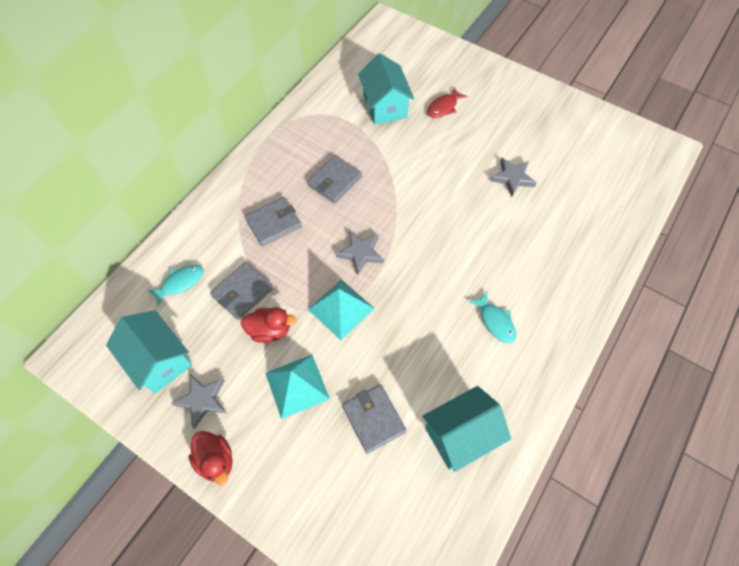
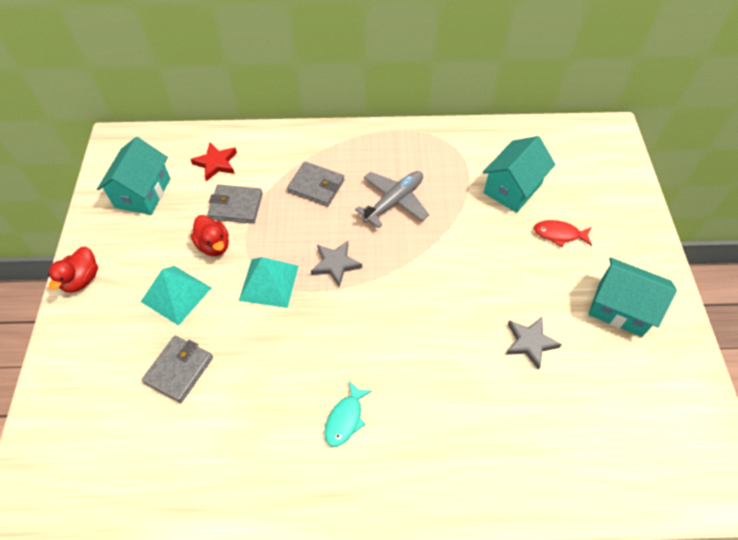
camera: 55 degrees right, 5 degrees down
turquoise fish [147,265,203,307] -> red star [190,142,237,181]
grey star [171,374,226,429] -> none
grey wallet [307,155,362,204] -> grey plane [355,171,429,228]
turquoise house [422,386,511,472] -> turquoise house moved to [588,257,677,337]

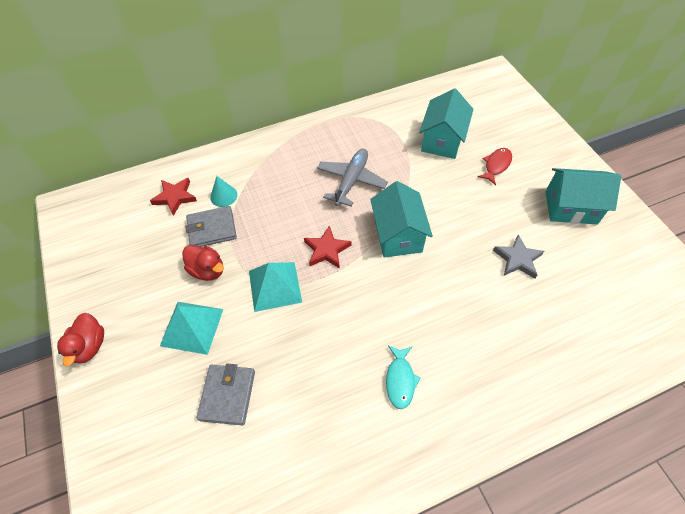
camera: 20 degrees left, 0 degrees up
turquoise house [97,137,171,215] -> turquoise house moved to [370,181,433,258]
grey wallet [287,161,345,207] -> none
grey star [311,241,362,287] -> red star [304,226,351,269]
red fish [534,220,592,247] -> red fish turned 135 degrees clockwise [478,148,512,185]
none -> turquoise cone [210,176,238,207]

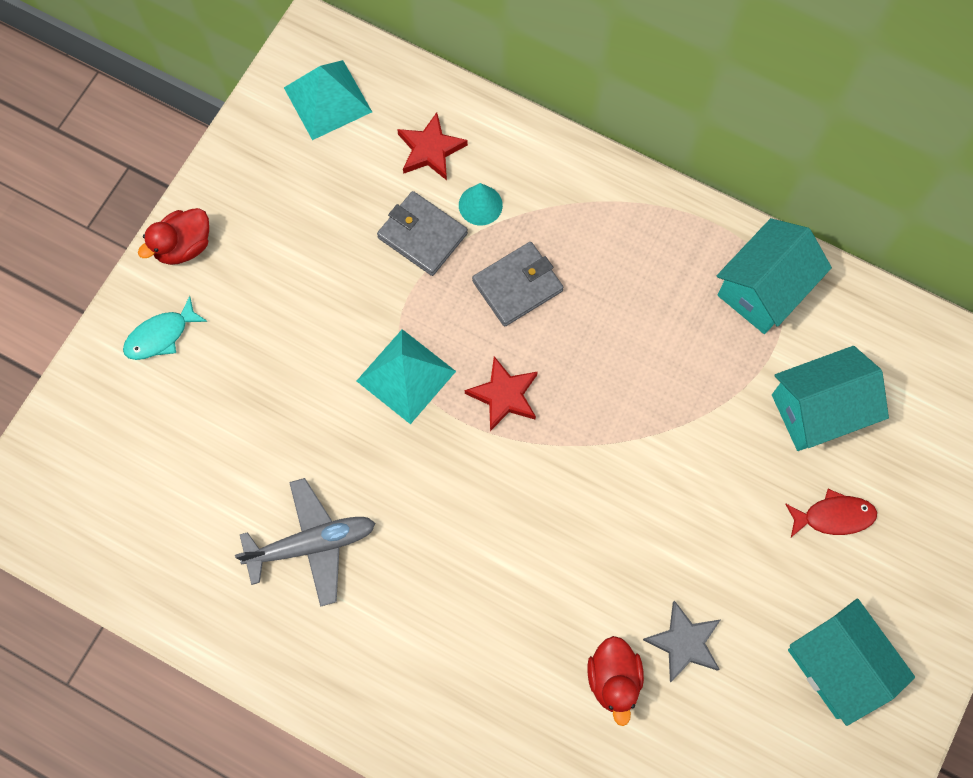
camera: 50 degrees right, 15 degrees up
turquoise pyramid [160,302,223,355] -> turquoise pyramid moved to [284,60,372,140]
red duck [182,245,224,281] -> red duck moved to [587,636,644,726]
grey wallet [197,364,255,425] -> grey wallet moved to [472,242,563,327]
grey plane [317,148,388,207] -> grey plane moved to [235,478,375,607]
turquoise house [370,181,433,258] -> turquoise house moved to [717,218,832,334]
turquoise fish [386,346,421,409] -> turquoise fish moved to [123,296,208,360]

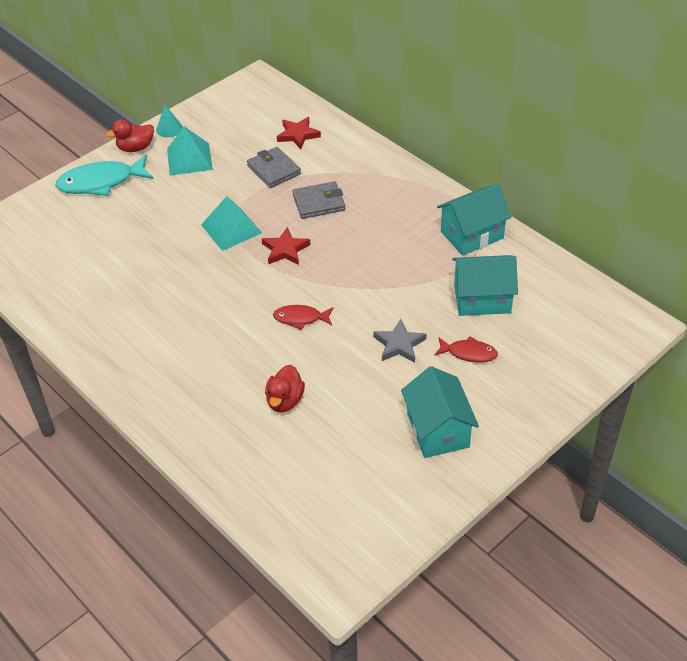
camera: 20 degrees right, 25 degrees down
turquoise fish [123,296,208,360] -> turquoise fish [55,155,154,196], size x1.80
grey plane [235,478,375,607] -> none
turquoise pyramid [284,60,372,140] -> turquoise pyramid moved to [167,126,213,175]
turquoise cone [459,183,503,225] -> turquoise cone moved to [156,105,183,138]
grey star [643,600,721,682] -> grey star moved to [373,319,427,362]
none -> red fish [273,305,333,330]

